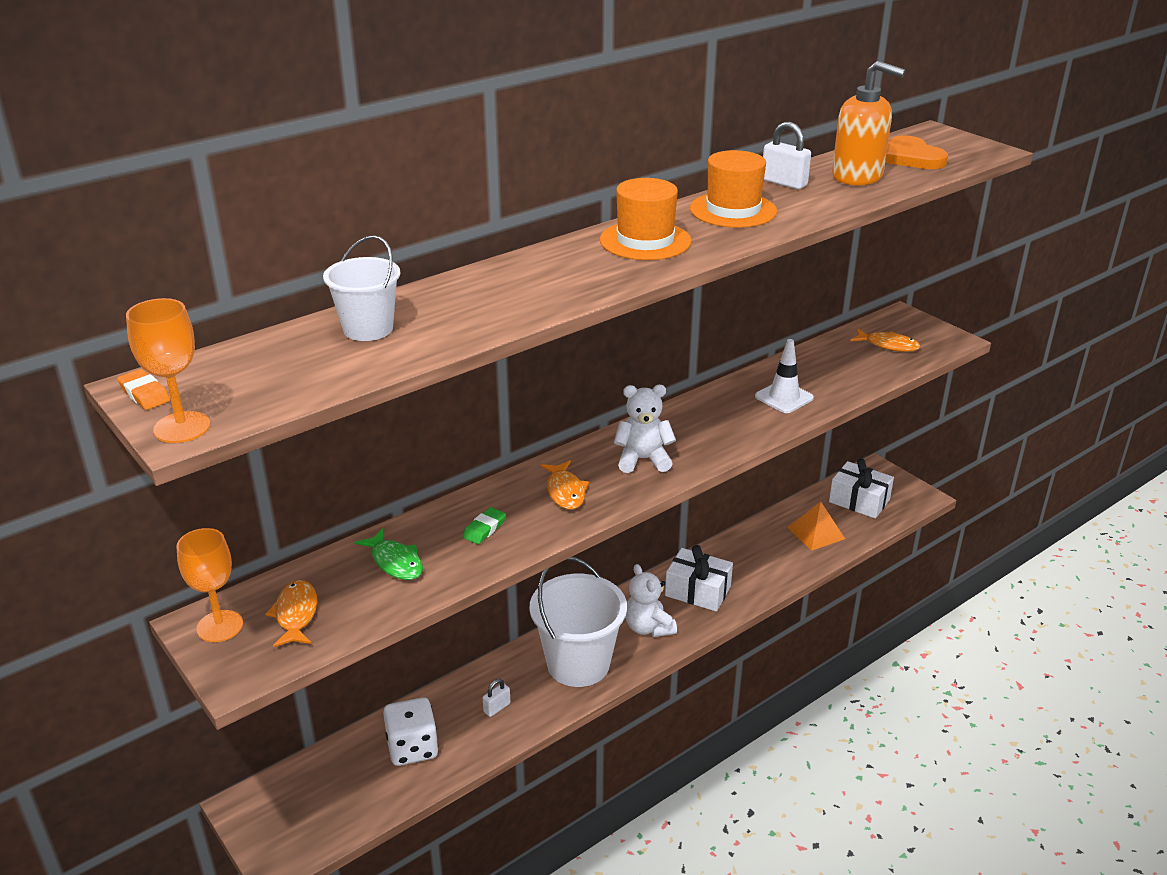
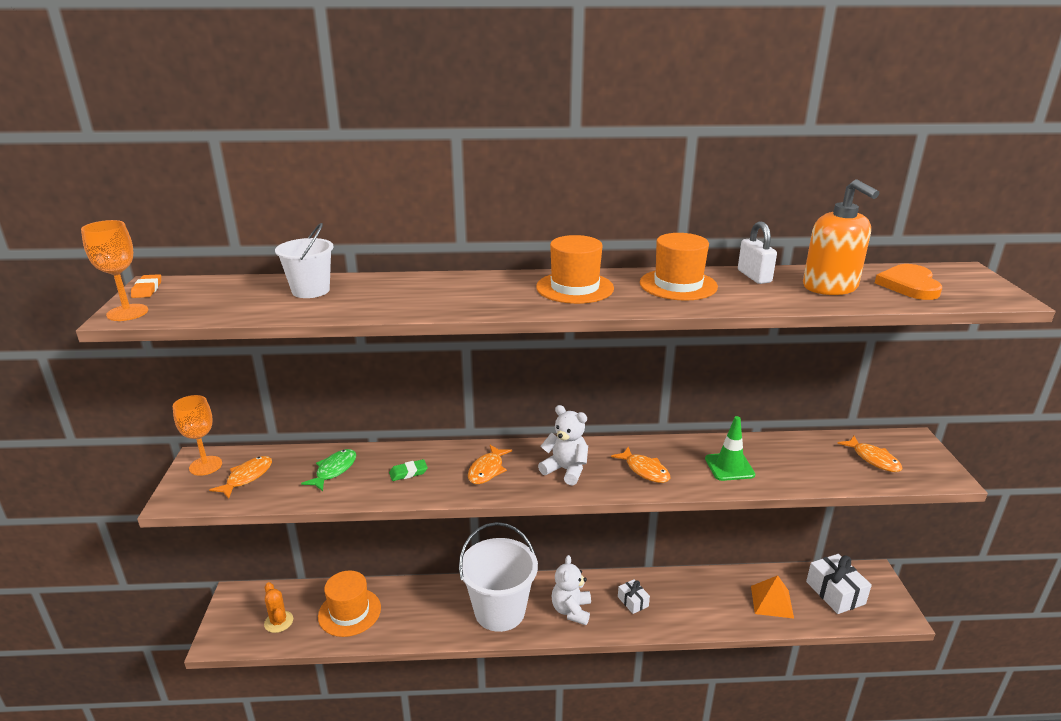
camera: 35 degrees right, 5 degrees down
green fish [354,528,423,580] -> green fish turned 150 degrees counterclockwise [301,449,356,491]
white dice [383,697,438,766] -> orange hat [318,570,381,637]
white padlock [483,679,510,717] -> none
white gift [665,545,733,612] -> white gift [618,579,650,614], size x0.55
white traffic cone [755,339,814,413] -> green traffic cone [705,416,755,481]
none -> orange cactus [264,582,293,633]
none -> orange fish [611,446,670,483]

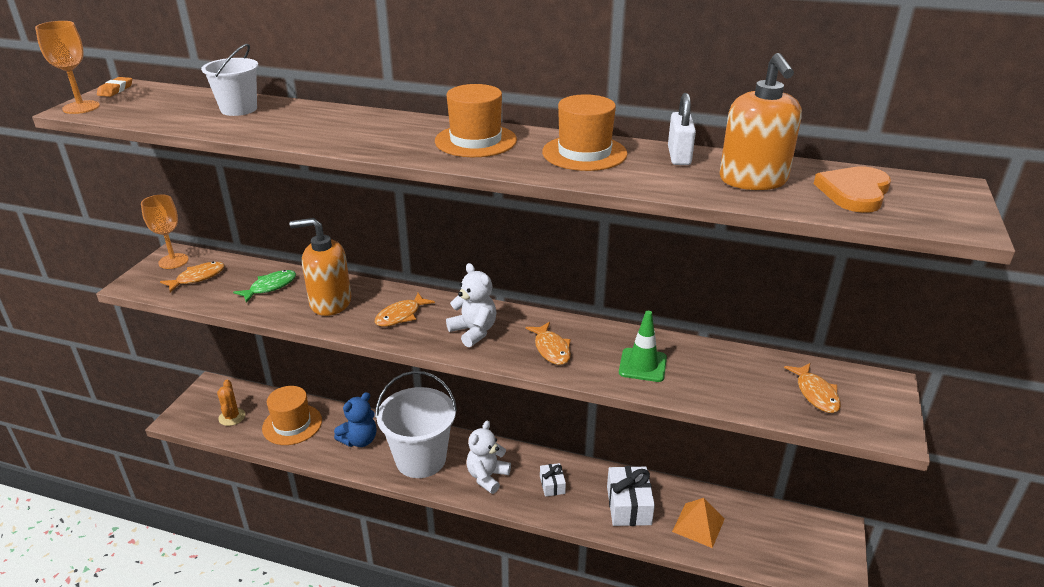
camera: 20 degrees right, 5 degrees up
green eraser [389,459,428,481] -> orange soap dispenser [289,218,352,316]
white gift [806,554,872,614] -> white gift moved to [607,466,655,526]
none -> blue teddy bear [334,392,377,447]

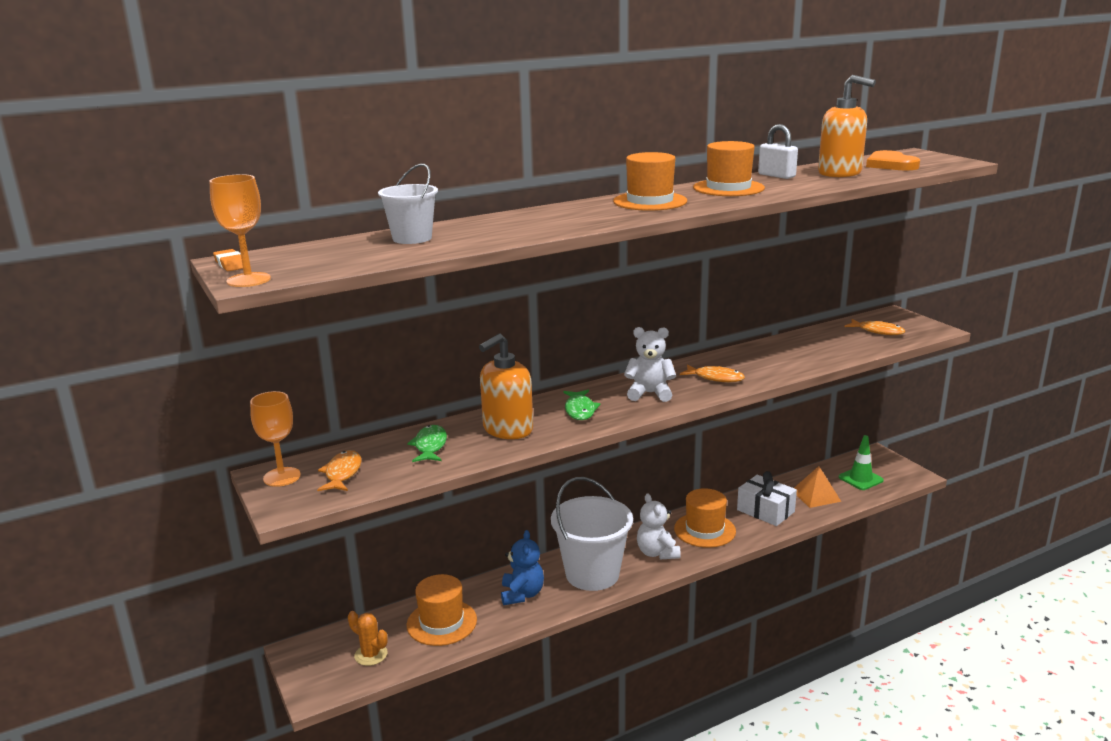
camera: 45 degrees left, 10 degrees down
orange fish [375,293,435,327] -> green fish [564,390,601,420]
white gift [540,463,566,497] -> orange hat [674,488,736,548]
green traffic cone [619,311,667,382] -> green traffic cone moved to [839,435,884,490]

